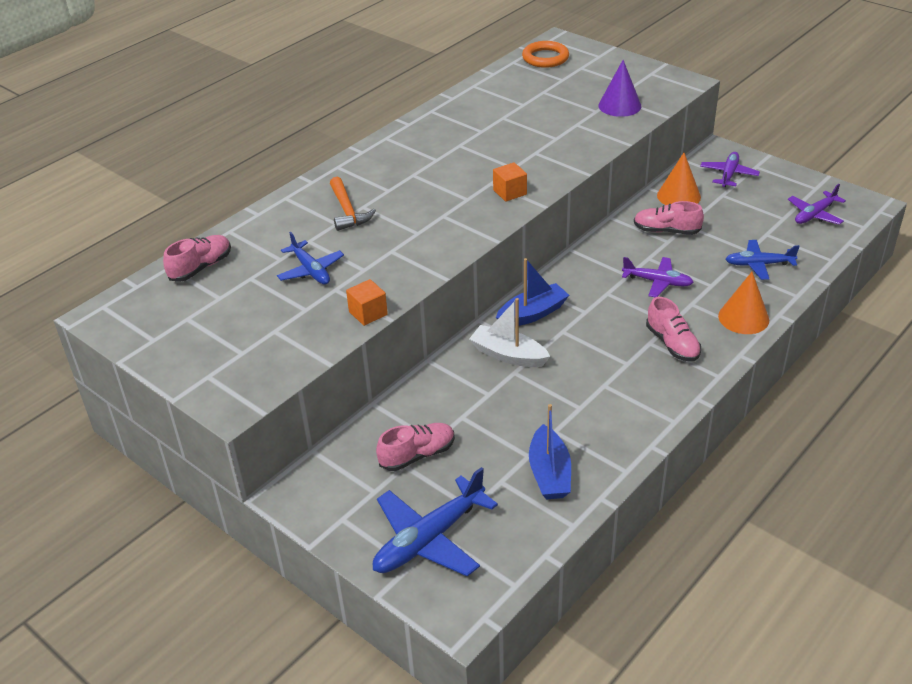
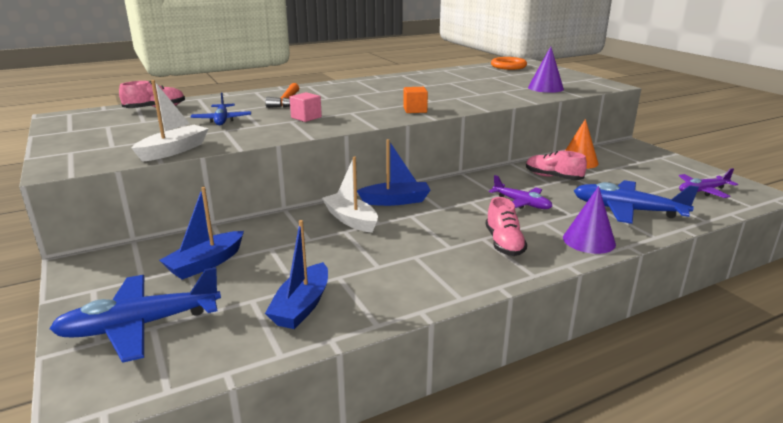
camera: 20 degrees right, 15 degrees down
orange cube [346,279,388,326] -> none
pink shoe [376,423,455,471] -> blue boat [159,187,244,280]
purple plane [700,152,760,187] -> none
orange cone [718,272,769,334] -> purple cone [563,186,616,254]
blue plane [726,240,800,280] -> blue plane [574,180,699,224], size x1.61
none -> white boat [132,80,209,162]
none -> pink cube [289,92,322,122]

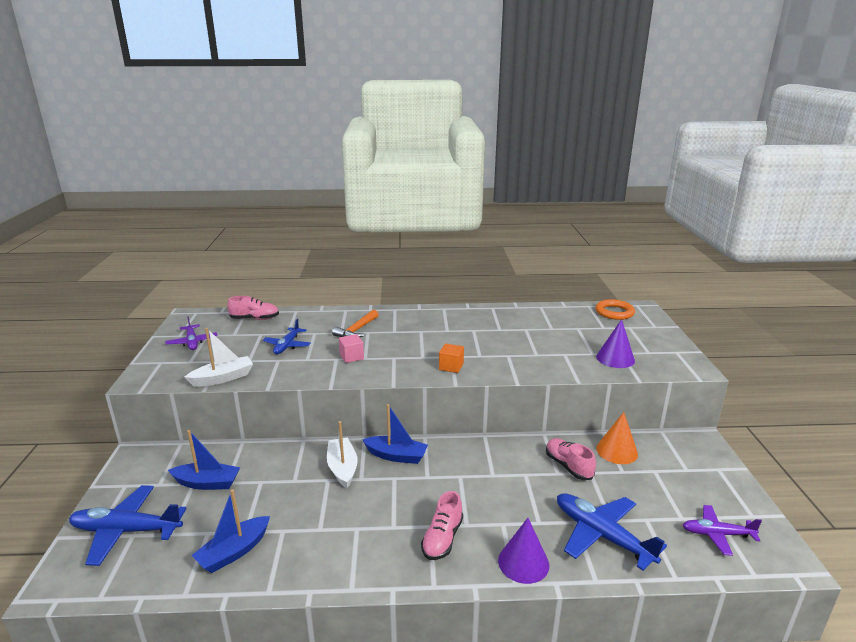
camera: 25 degrees right, 0 degrees up
blue boat [159,187,244,280] -> blue boat turned 150 degrees counterclockwise [168,430,240,490]
purple plane [489,175,552,209] -> purple plane moved to [165,316,217,350]

